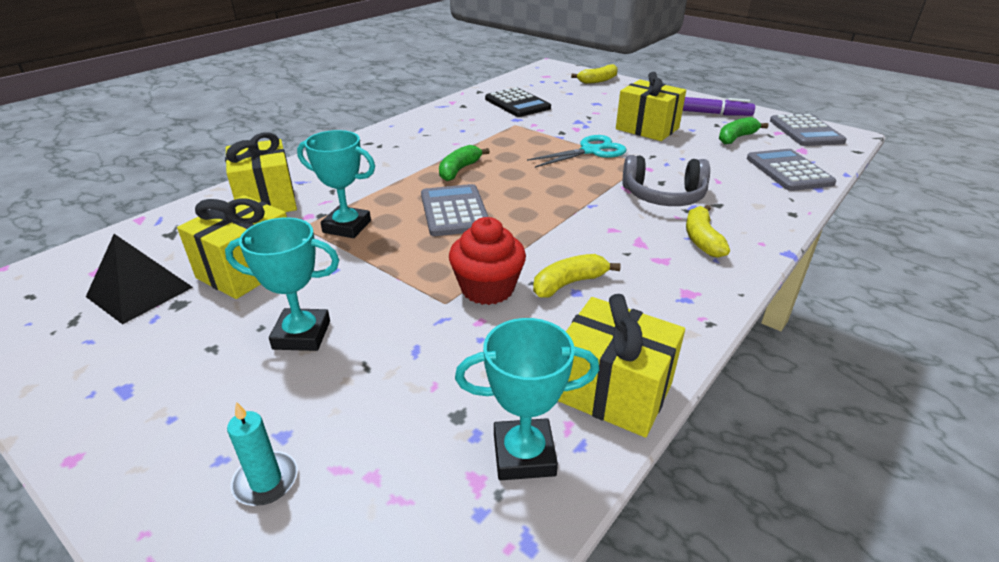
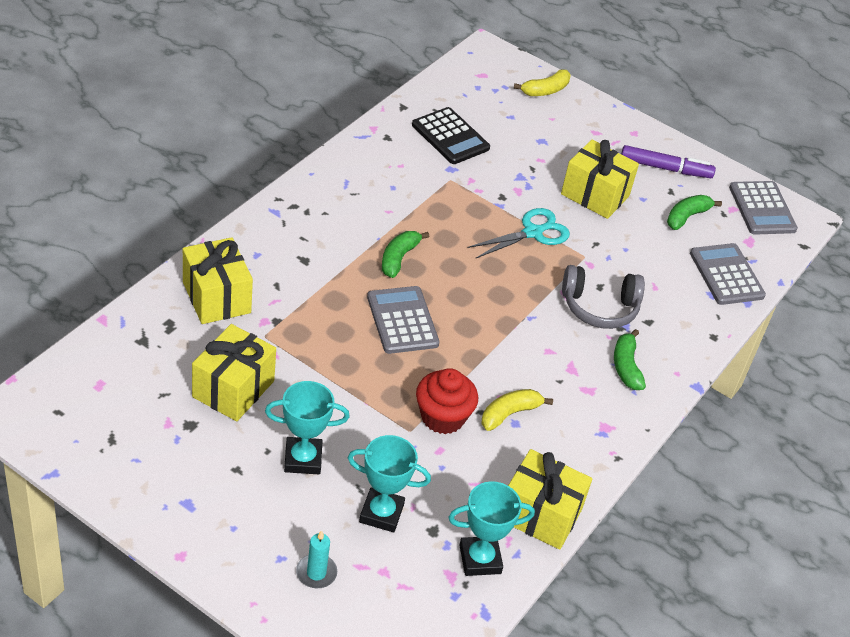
camera: 10 degrees left, 10 degrees up
black pyramid [86,234,193,324] -> none
turquoise trophy [297,130,375,238] -> turquoise trophy moved to [348,435,431,532]
yellow banana [686,205,730,258] -> green banana [614,329,646,390]

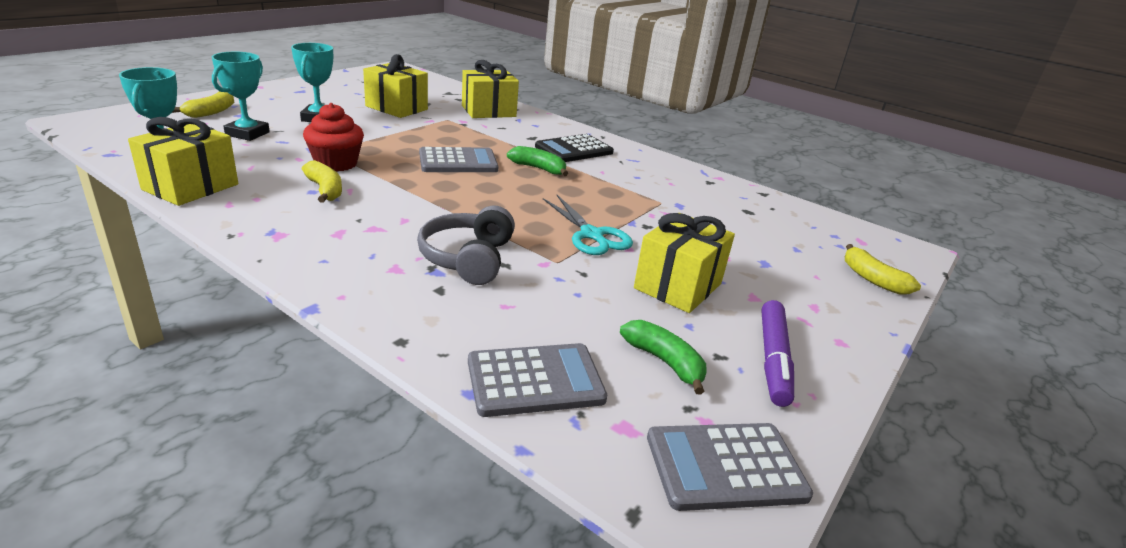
camera: 95 degrees right, 15 degrees down
turquoise candle [296,530,337,588] -> yellow banana [172,92,234,118]
black calculator [412,107,490,164] -> black calculator moved to [535,134,614,162]
green banana [614,329,646,390] -> none

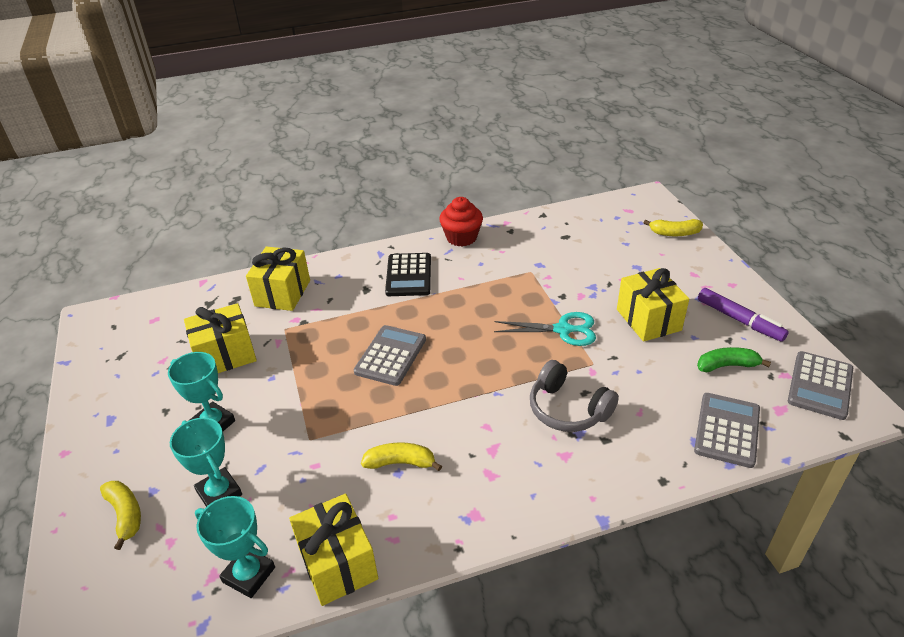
camera: 50 degrees left, 10 degrees up
red cupcake [303,103,364,172] -> red cupcake moved to [439,197,483,246]
green banana [507,146,568,176] -> none

